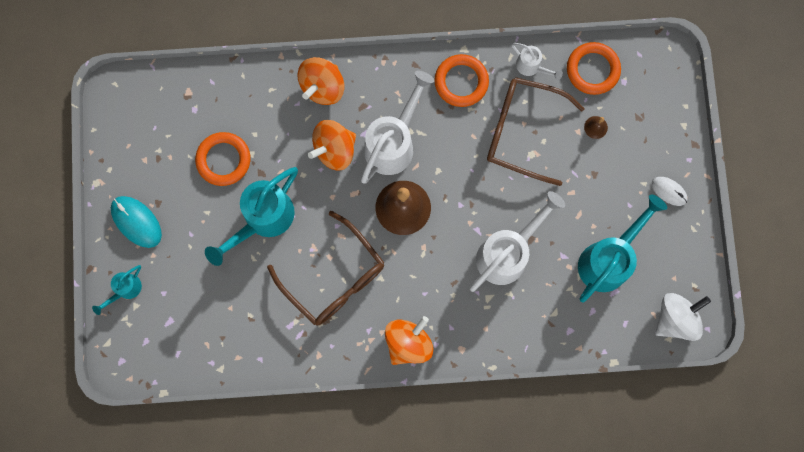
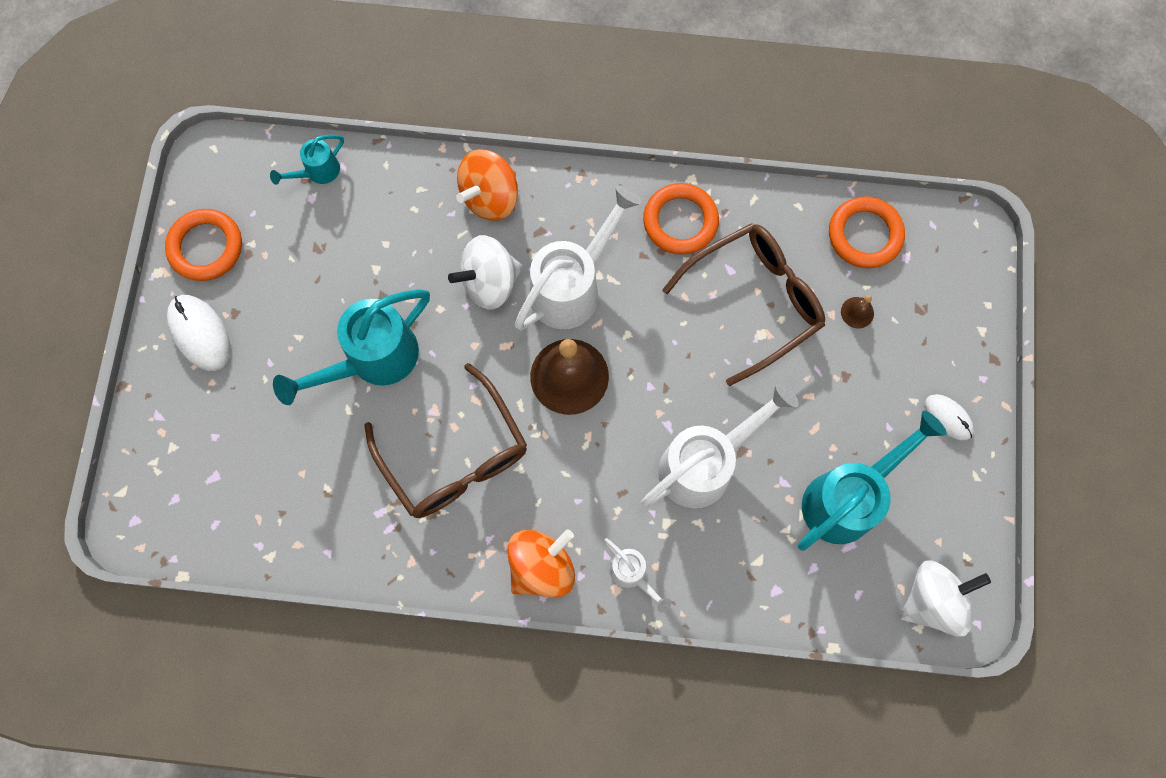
camera: 10 degrees right, 5 degrees down
turquoise watering can [92,265,142,315] -> turquoise watering can moved to [270,135,344,185]
turquoise mouse [111,196,162,248] -> white mouse [167,295,231,371]
orange ring [195,132,251,186] -> orange ring moved to [165,209,242,281]
orange spinning top [308,120,356,170] -> white spinning top [448,235,523,310]
brown glasses [487,77,585,186] -> brown glasses turned 120 degrees clockwise [662,223,825,386]
white watering can [511,43,563,80] -> white watering can moved to [604,538,671,612]

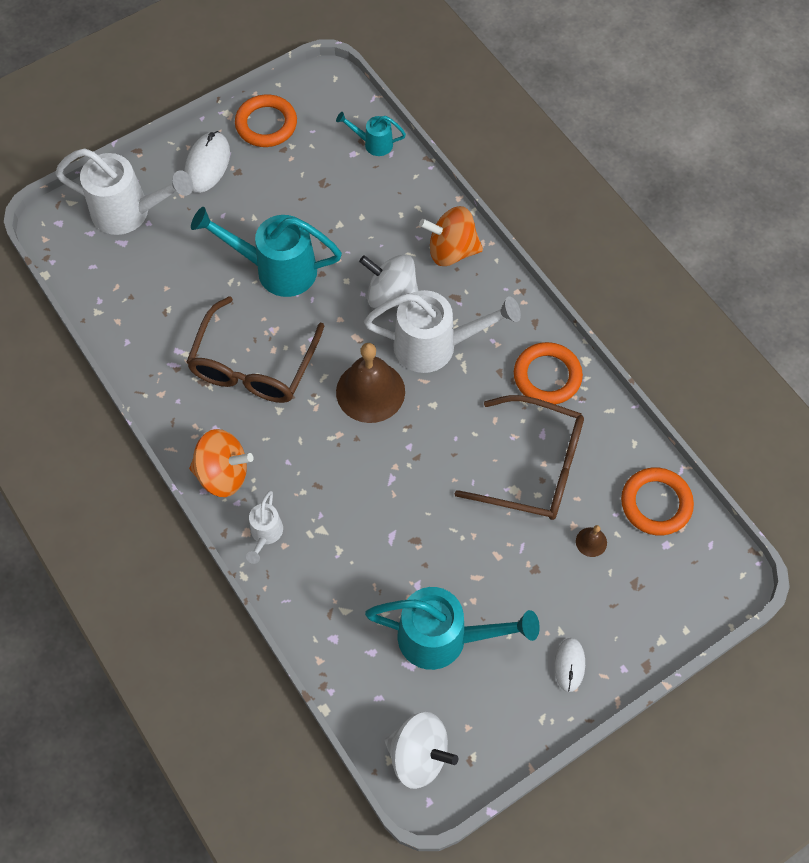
camera: 50 degrees right, 10 degrees down
white watering can [641,381,799,508] -> white watering can moved to [55,148,193,235]

